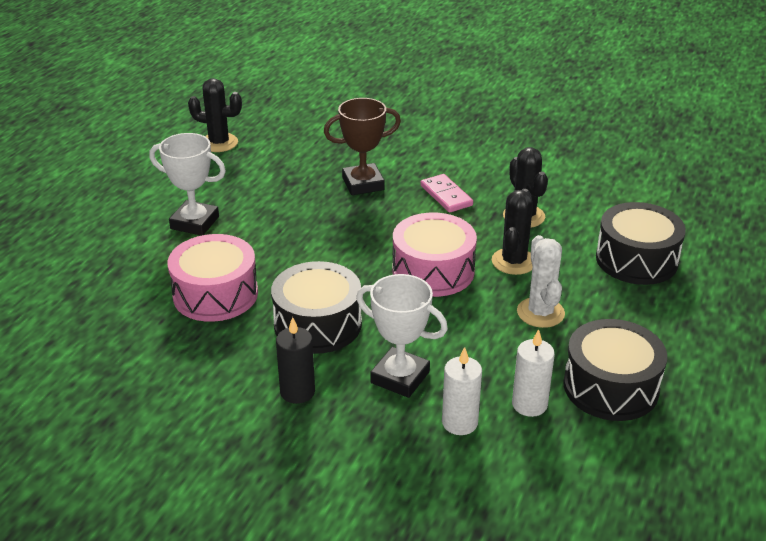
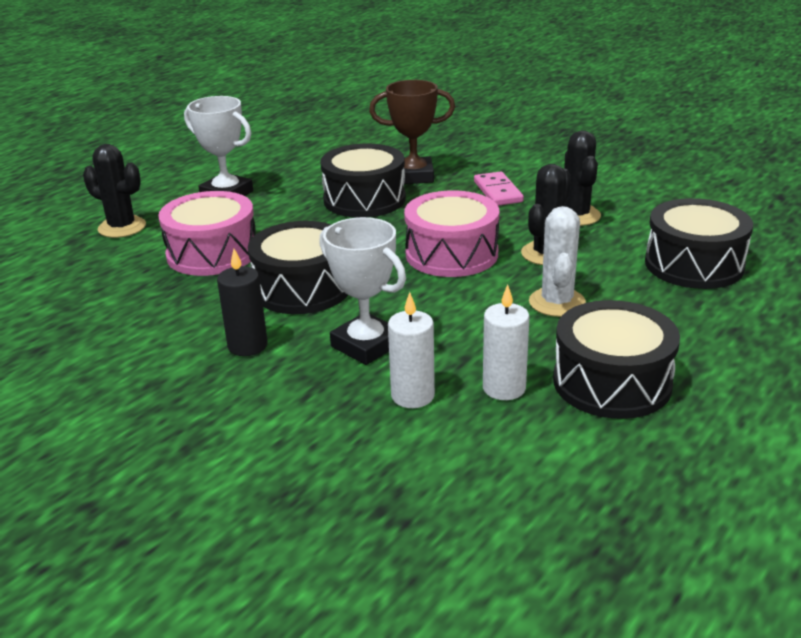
camera: 15 degrees right, 5 degrees down
black cactus [188,78,242,152] -> black cactus moved to [83,144,146,238]
none -> black drum [320,144,406,218]

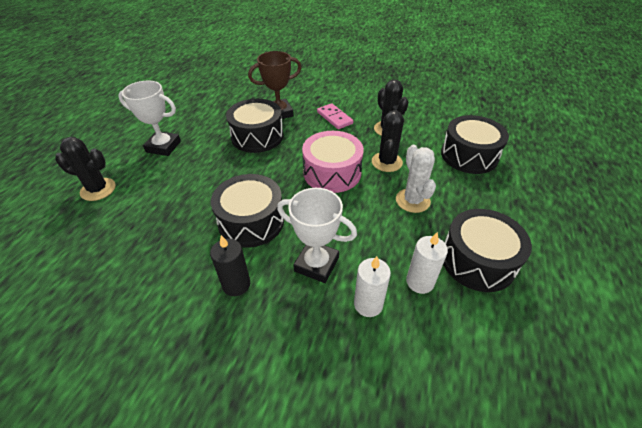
camera: 20 degrees left, 15 degrees up
pink drum [158,191,256,276] -> none

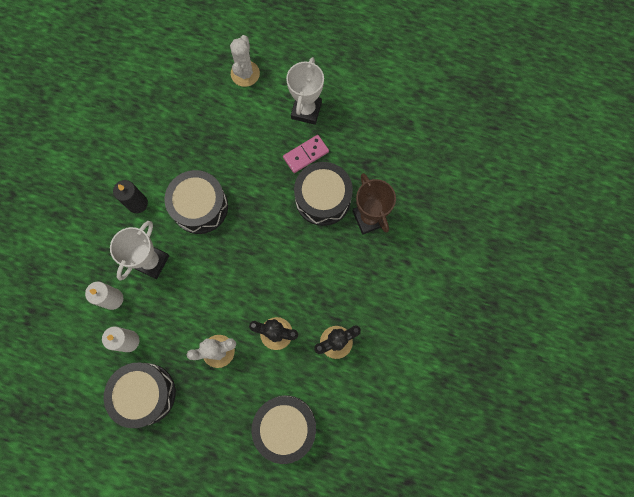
camera: 90 degrees right, 30 degrees up
black cactus [55,137,116,201] -> white cactus [230,35,260,87]
pink drum [302,131,364,193] -> none
pink domino [317,103,353,129] -> pink domino moved to [283,135,329,173]

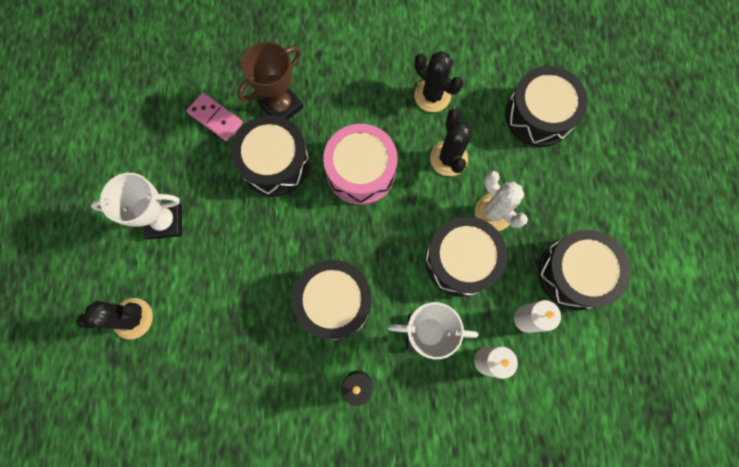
camera: 110 degrees left, 0 degrees up
white cactus [230,35,260,87] -> black cactus [76,298,153,339]
pink domino [283,135,329,173] -> pink domino moved to [186,93,243,141]
none -> pink drum [323,124,398,205]
none -> black drum [425,216,507,297]

